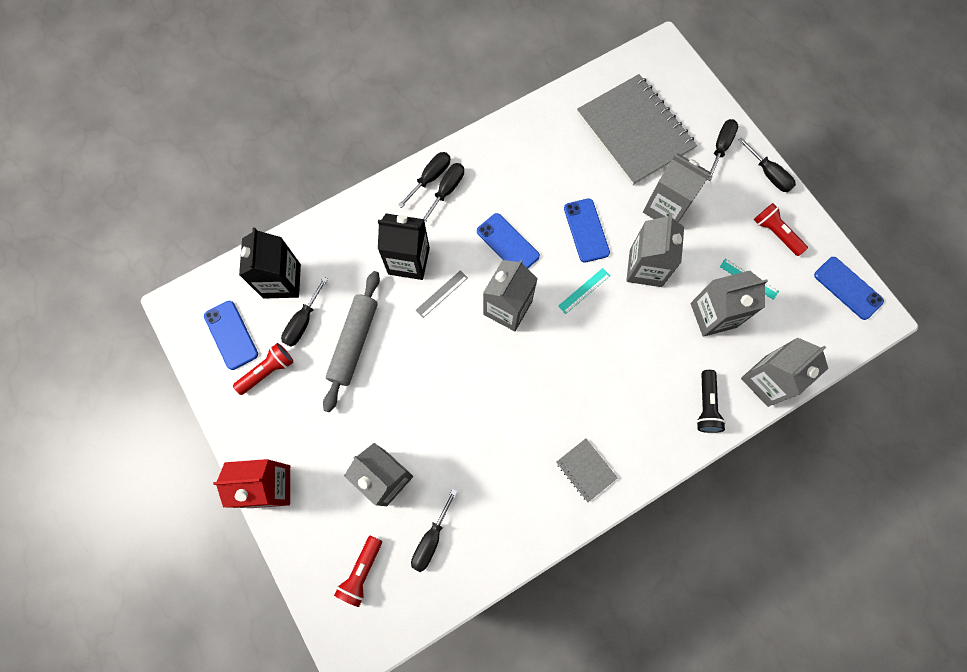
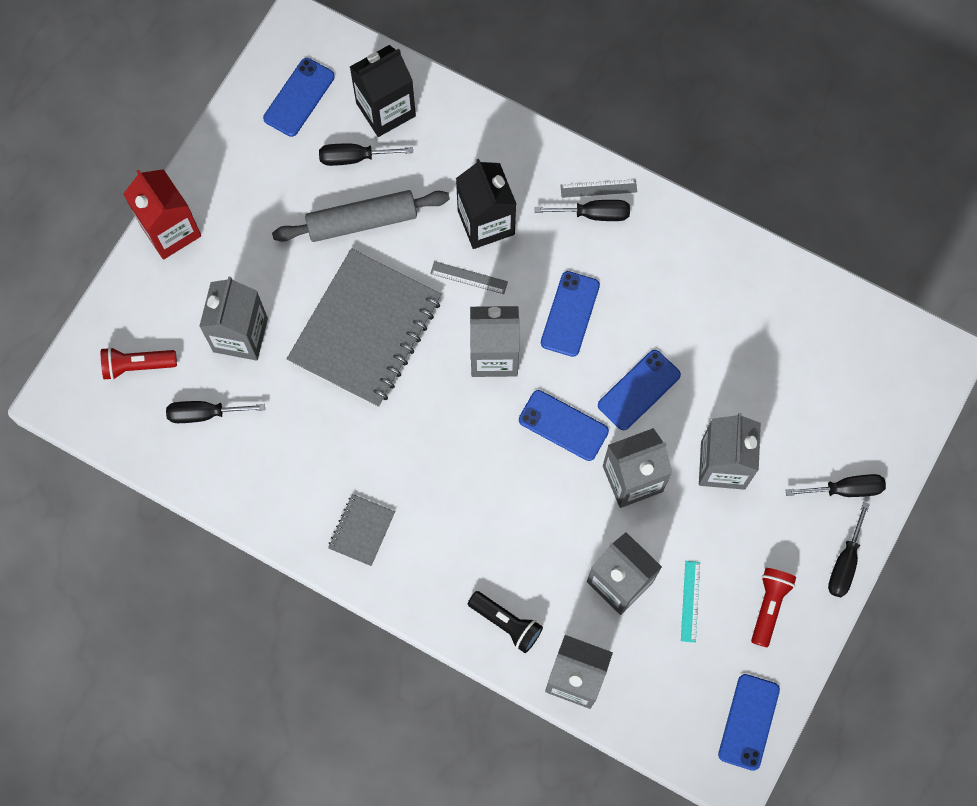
camera: 60 degrees right, 0 degrees up
red flashlight [233,343,293,395] -> none
black screwdriver [398,152,450,208] -> grey ruler [560,179,637,198]
turquoise ruler [558,268,610,314] -> blue phone [519,390,609,461]
grey notebook [577,74,697,185] -> grey notebook moved to [287,248,442,407]
black flashlight [696,370,726,433] -> black flashlight turned 120 degrees counterclockwise [468,591,543,653]

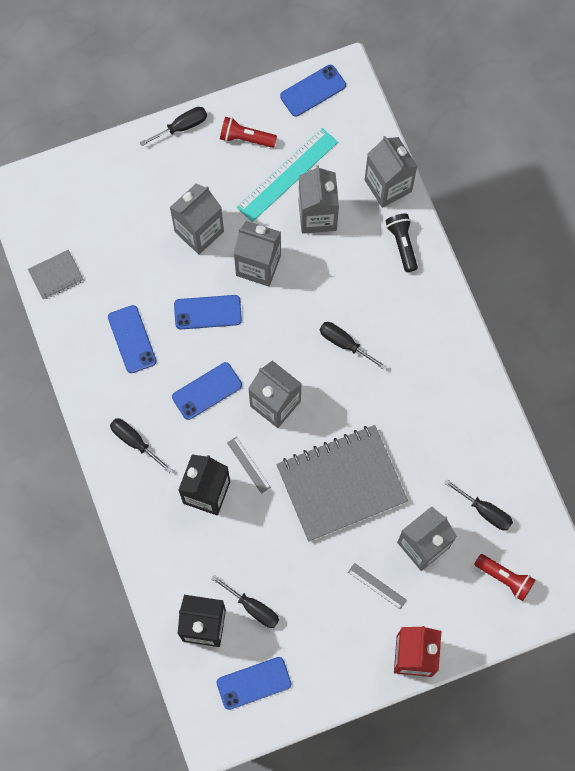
camera: 140 degrees left, 0 degrees up
grey rolling pin [272,190,450,242] -> none
grey notebook [328,494,395,566] -> grey notebook moved to [28,250,83,300]
blue phone [519,390,609,461] -> blue phone moved to [108,305,157,373]
grey ruler [560,179,637,198] -> grey ruler moved to [348,563,407,610]
turquoise ruler [681,561,700,643] -> turquoise ruler [237,128,338,222], size x2.04
red flashlight [751,568,796,647] -> red flashlight turned 45 degrees clockwise [220,117,277,148]
black screwdriver [786,474,886,497] -> black screwdriver moved to [320,322,386,370]

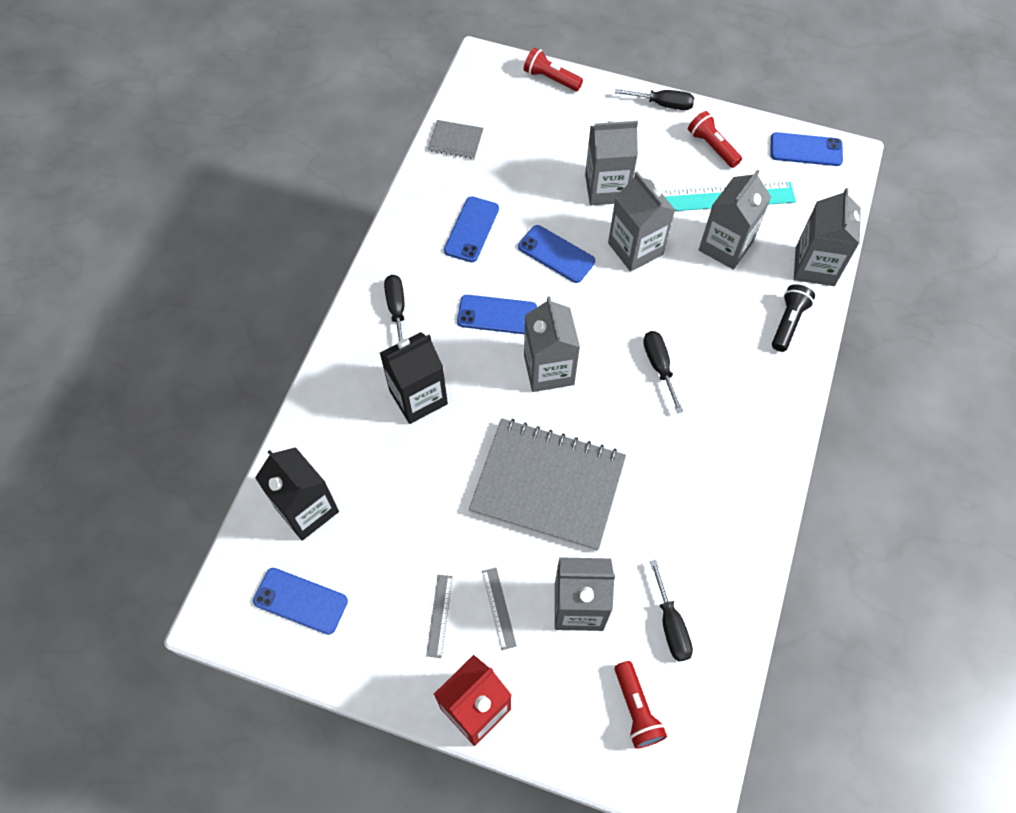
camera: 40 degrees right, 10 degrees down
black screwdriver [211,575,279,628] -> none
grey ruler [227,437,271,494] -> grey ruler moved to [426,575,453,658]
none -> red flashlight [524,48,583,91]

